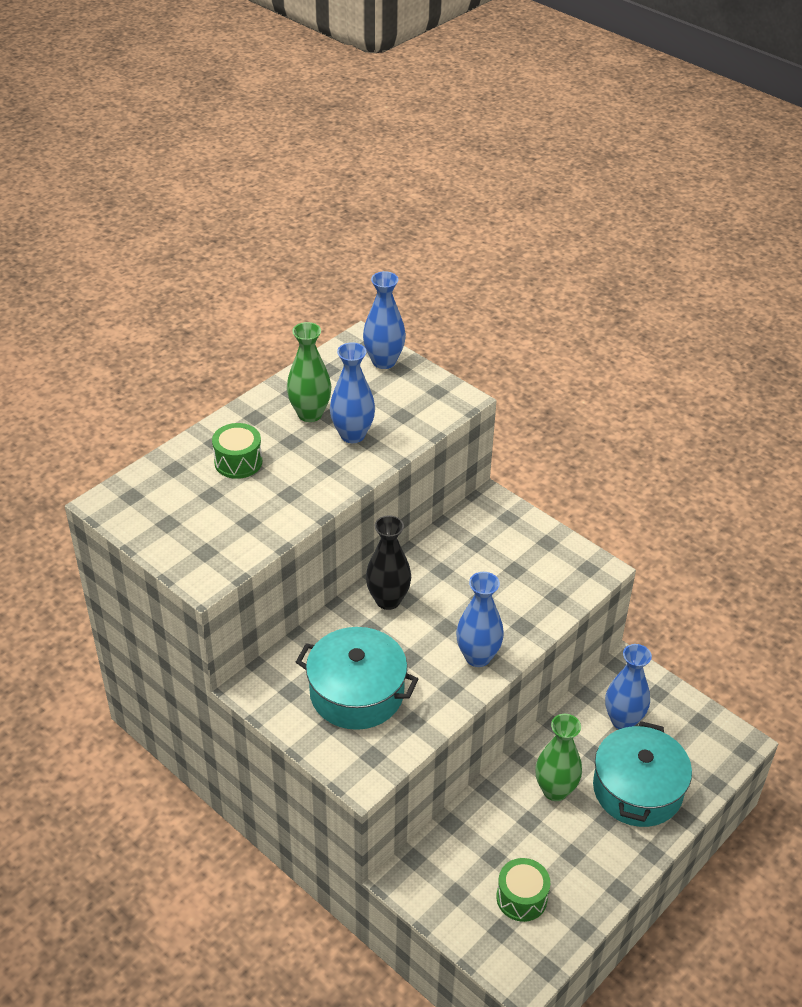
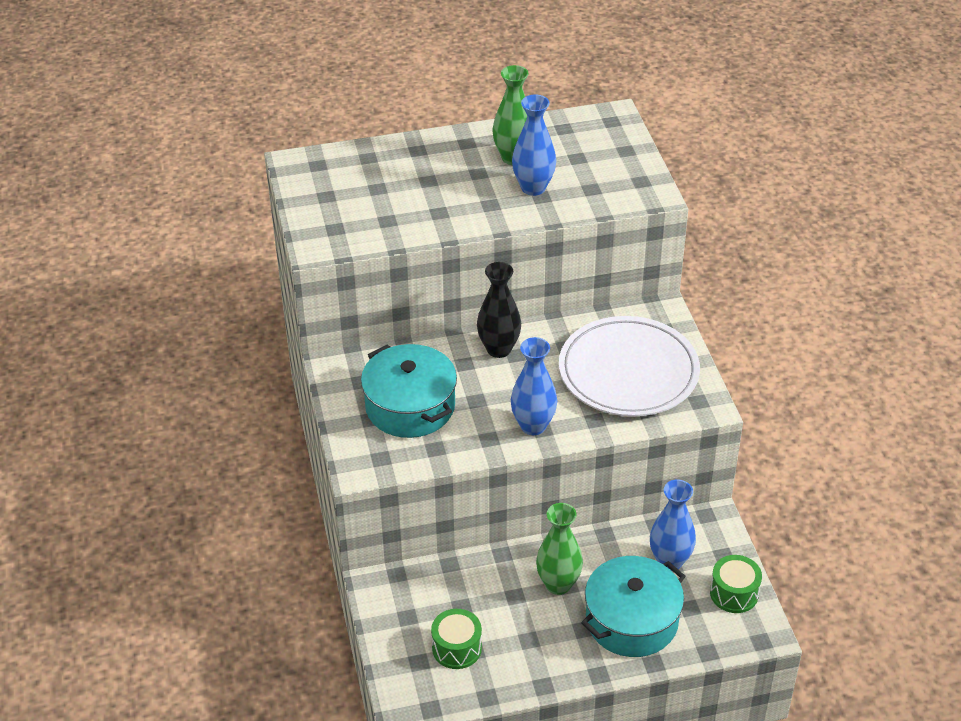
camera: 35 degrees right, 0 degrees up
green drum [212,423,262,479] -> green drum moved to [710,555,762,613]
blue vase [363,271,406,369] -> none
none -> white plate [559,316,700,416]

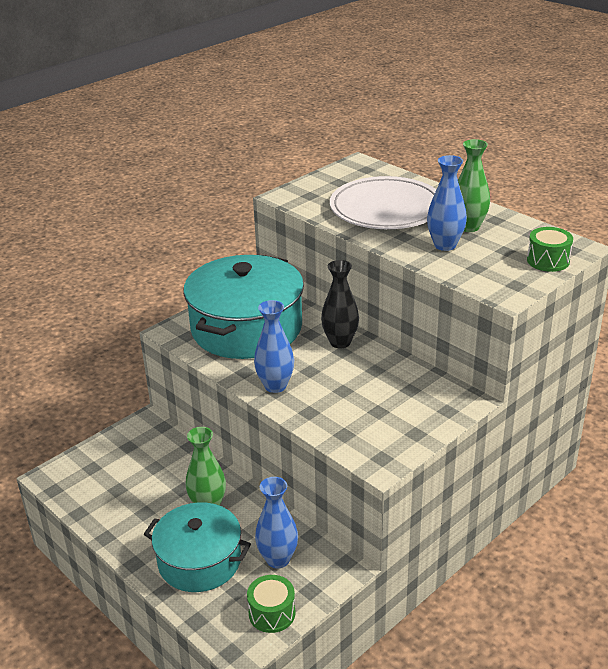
camera: 60 degrees right, 10 degrees down
turquoise pot [361,344,457,438] -> turquoise pot [183,255,304,359], size x1.55
green drum [431,609,482,669] -> green drum moved to [527,227,573,272]
white plate [559,316,700,416] -> white plate moved to [330,176,437,229]

